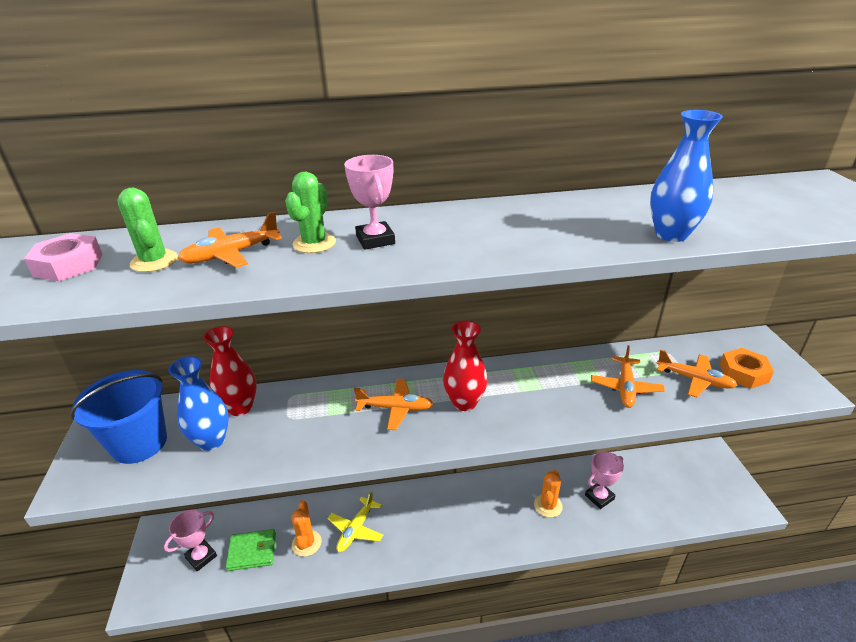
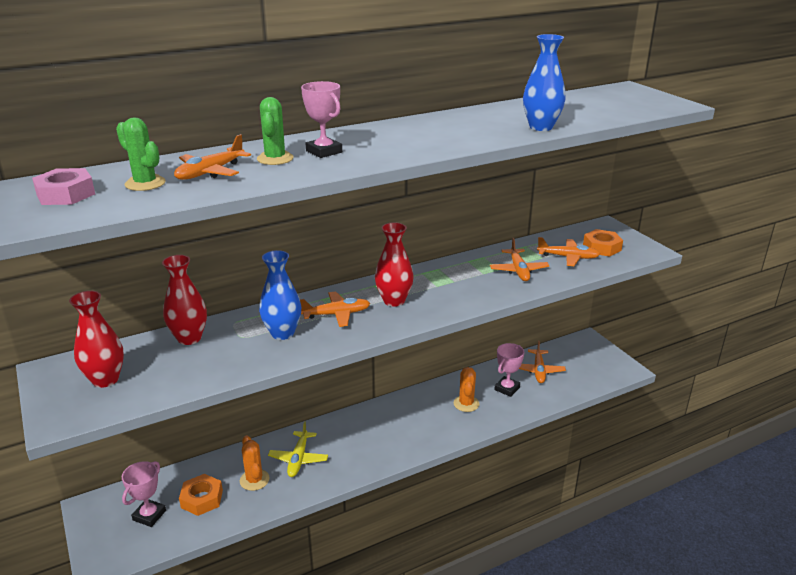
camera: 20 degrees left, 5 degrees down
blue bucket [70,370,167,464] -> red vase [69,291,124,388]
blue vase [168,356,229,451] -> blue vase moved to [259,250,301,340]
green wallet [226,529,276,571] -> orange nut [179,474,223,516]
none -> orange plane [519,340,566,383]

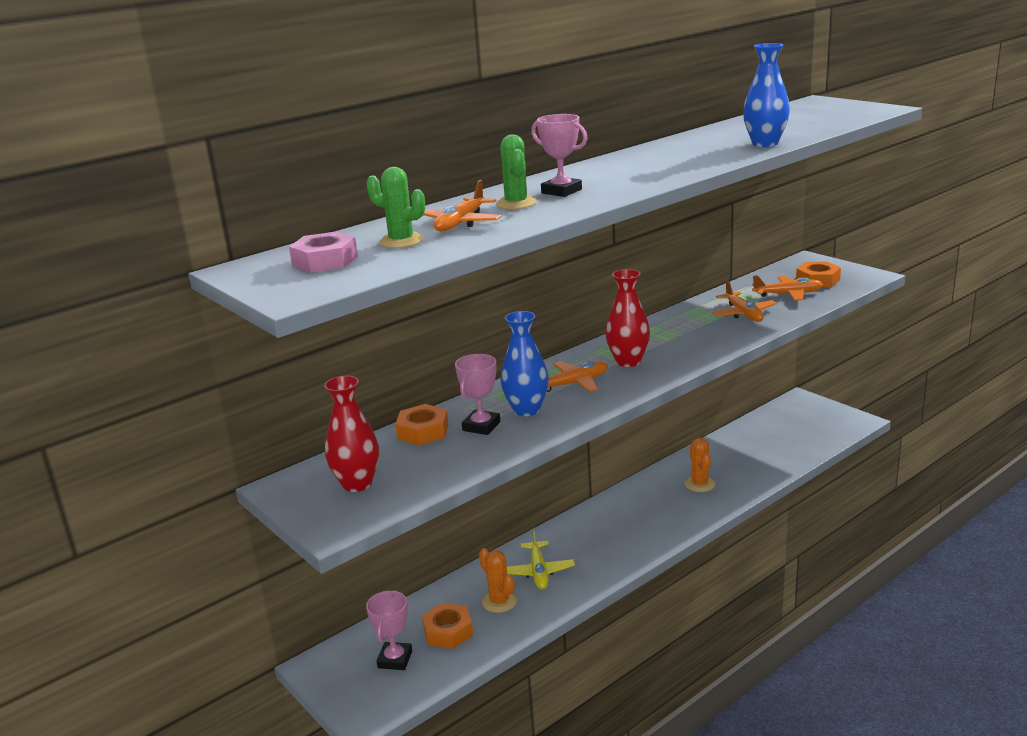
camera: 10 degrees left, 5 degrees down
red vase [162,255,207,345] -> orange nut [395,404,449,445]
pink trophy [494,343,525,397] -> pink trophy moved to [455,354,500,435]
orange plane [519,340,566,383] -> none

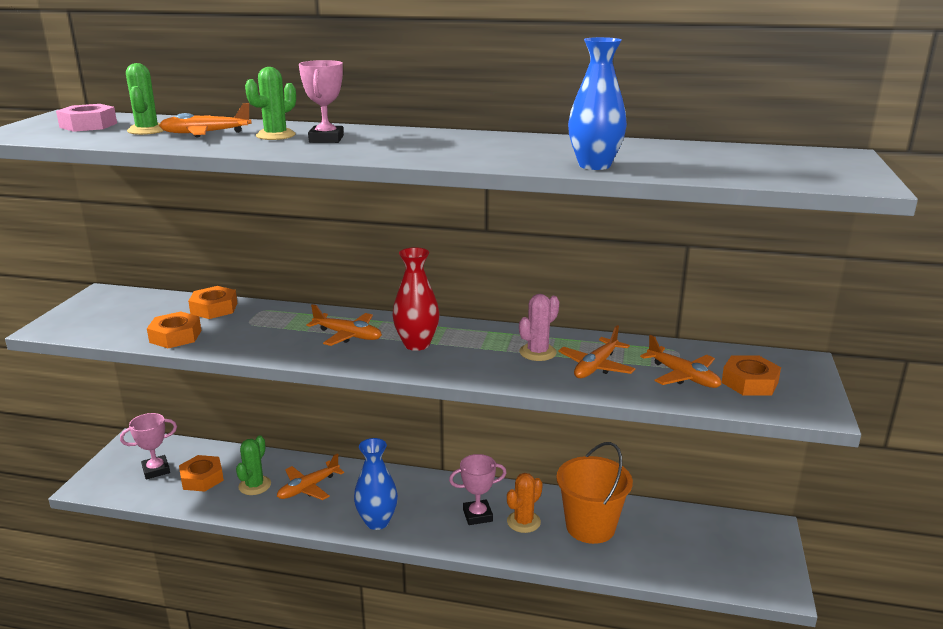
camera: 50 degrees right, 0 degrees up
red vase [324,376,379,492] -> none
pink trophy [455,354,500,435] -> pink trophy moved to [449,454,507,525]
orange cactus [479,548,517,613] -> green cactus [236,435,271,495]
blue vase [500,311,549,416] -> blue vase moved to [354,438,398,530]
yellow plane [507,529,575,590] -> orange plane [277,453,344,500]
none -> orange nut [147,311,202,348]
none -> pink cactus [519,294,559,361]
none -> orange bucket [556,442,633,544]

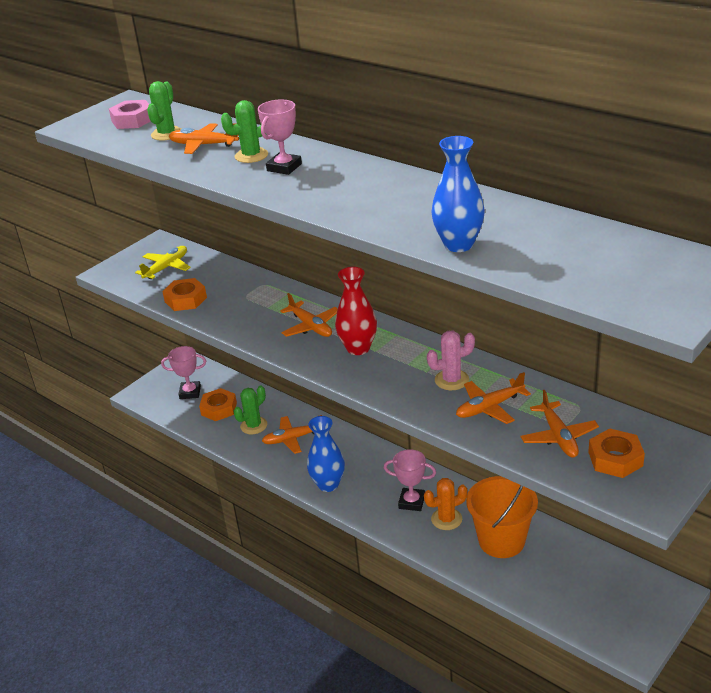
camera: 30 degrees right, 10 degrees up
orange nut [188,286,237,319] -> none
none -> yellow plane [135,246,191,279]

